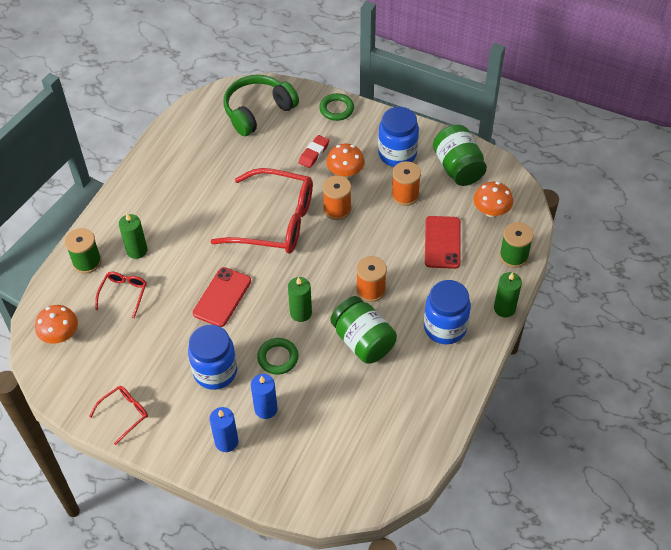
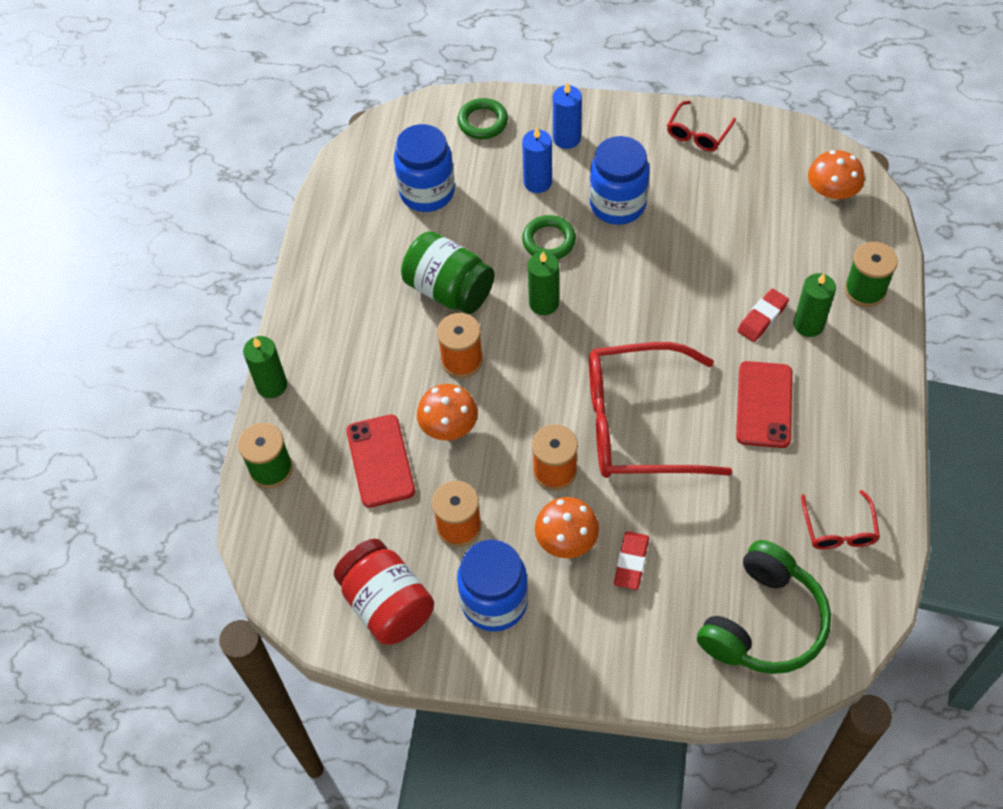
camera: 165 degrees right, 5 degrees up
red glasses [95,272,147,318] -> red glasses moved to [801,490,880,549]
red phone [193,267,251,327] -> red phone moved to [736,361,792,448]
green ring [319,93,354,121] -> green ring moved to [457,98,508,139]
blue jar [424,280,471,344] -> blue jar moved to [394,124,455,212]
green jar [433,125,487,186] -> red jar [334,539,434,645]
orange mushroom [474,182,513,217] -> orange mushroom moved to [417,384,478,441]
none -> red eraser [737,289,789,342]

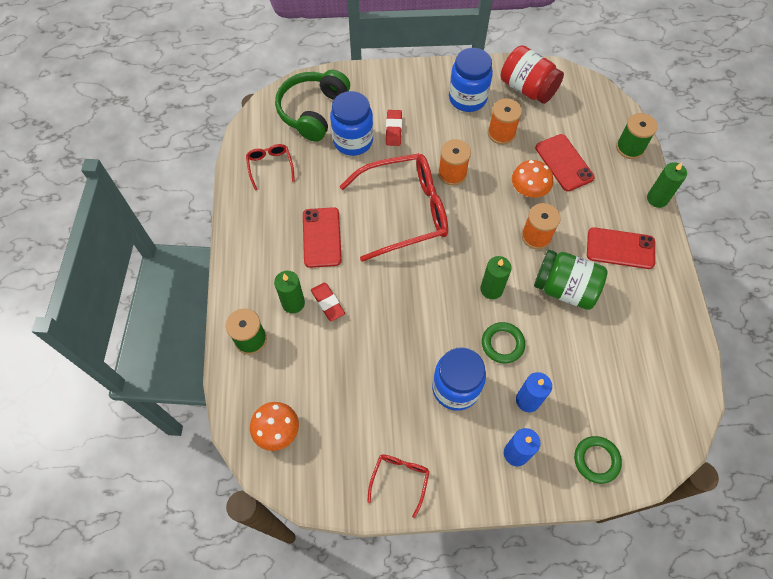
camera: 165 degrees right, 5 degrees up
blue jar [394,124,455,212] -> blue jar moved to [330,91,373,156]
orange mushroom [535,497,599,558] -> none
red eraser [737,289,789,342] -> red eraser turned 60 degrees counterclockwise [311,282,345,321]
none -> red phone [587,227,655,269]

